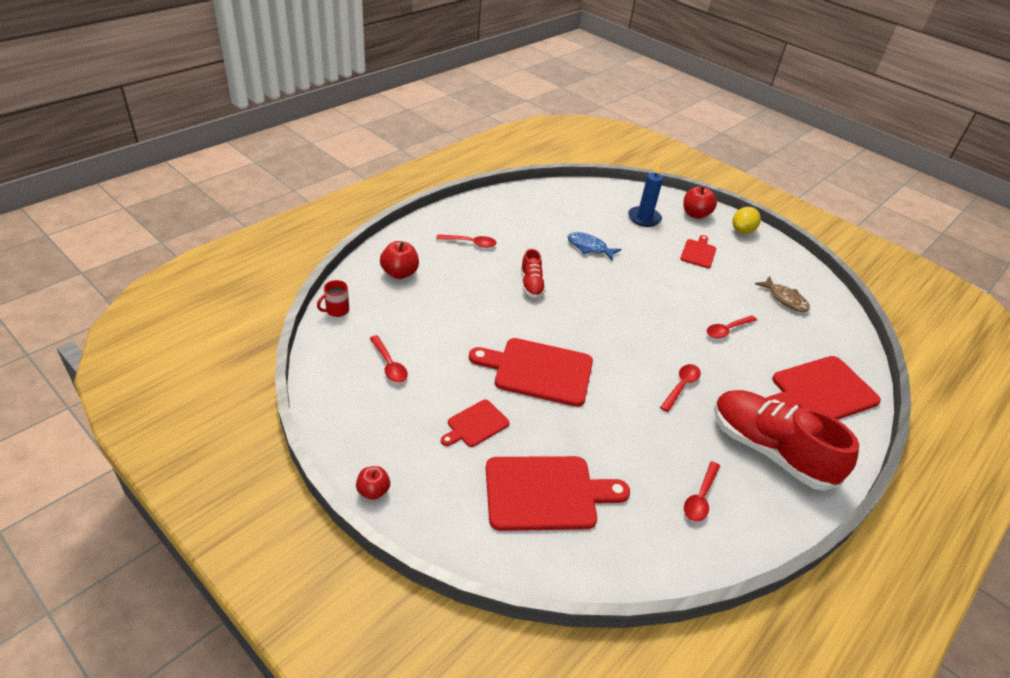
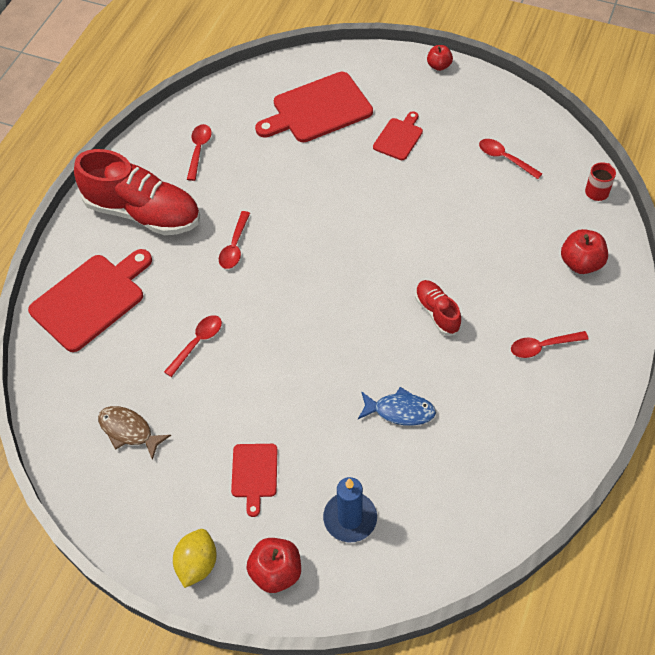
camera: 165 degrees right, 15 degrees up
red cutting board [469,338,593,407] -> none

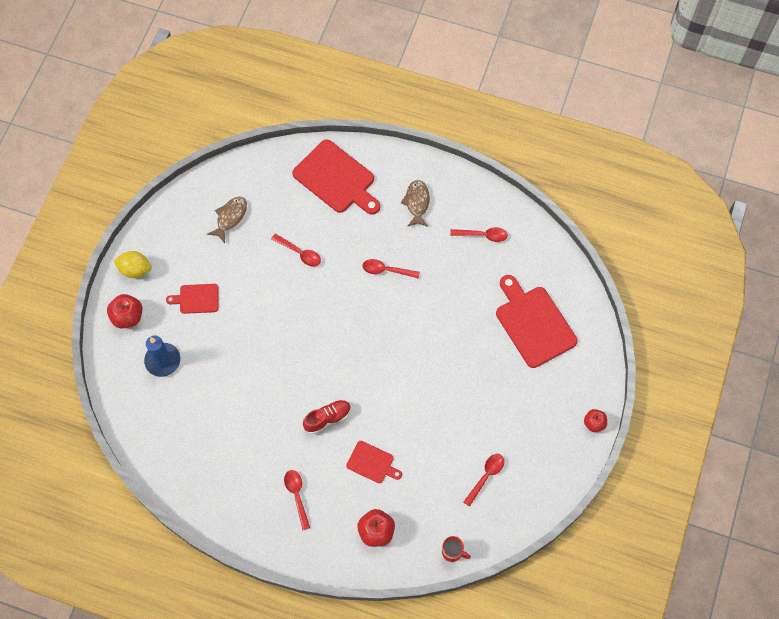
camera: 85 degrees right, 10 degrees up
red shoe [74,149,200,235] -> brown fish [401,180,430,227]
blue fish [358,387,436,426] -> none
red cutting board [373,111,423,160] -> red cutting board moved to [346,441,402,483]

